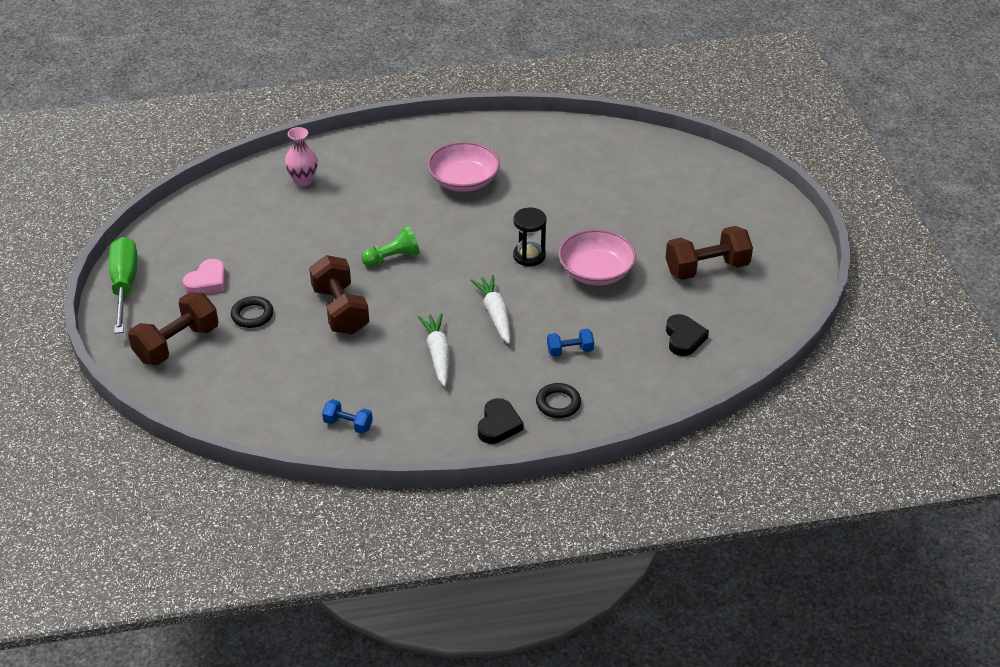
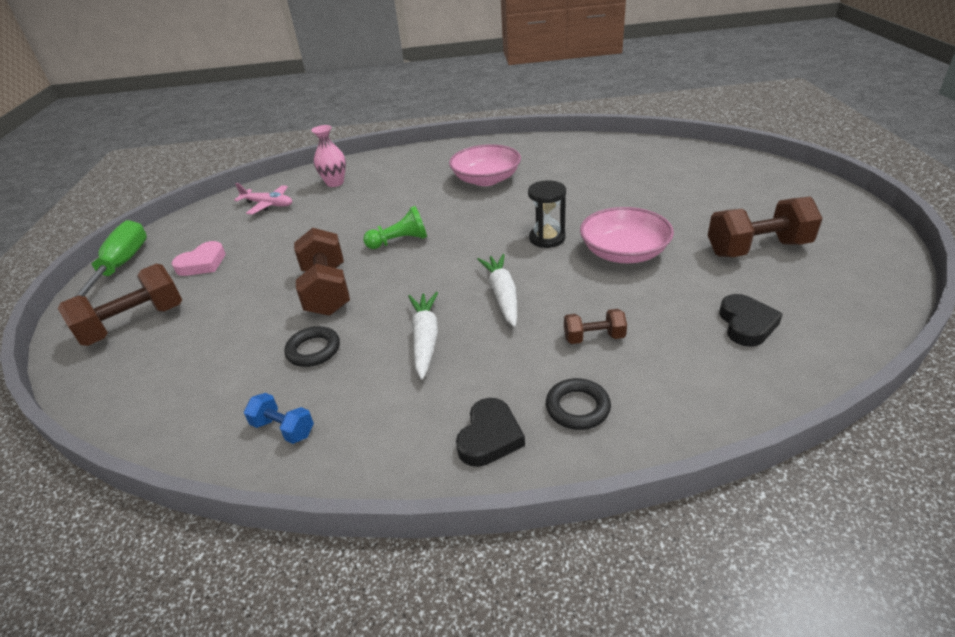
camera: 10 degrees right, 5 degrees down
black ring [231,296,273,328] -> black ring moved to [284,326,340,367]
blue dumbbell [547,329,594,357] -> brown dumbbell [564,309,627,344]
none -> pink plane [234,183,292,215]

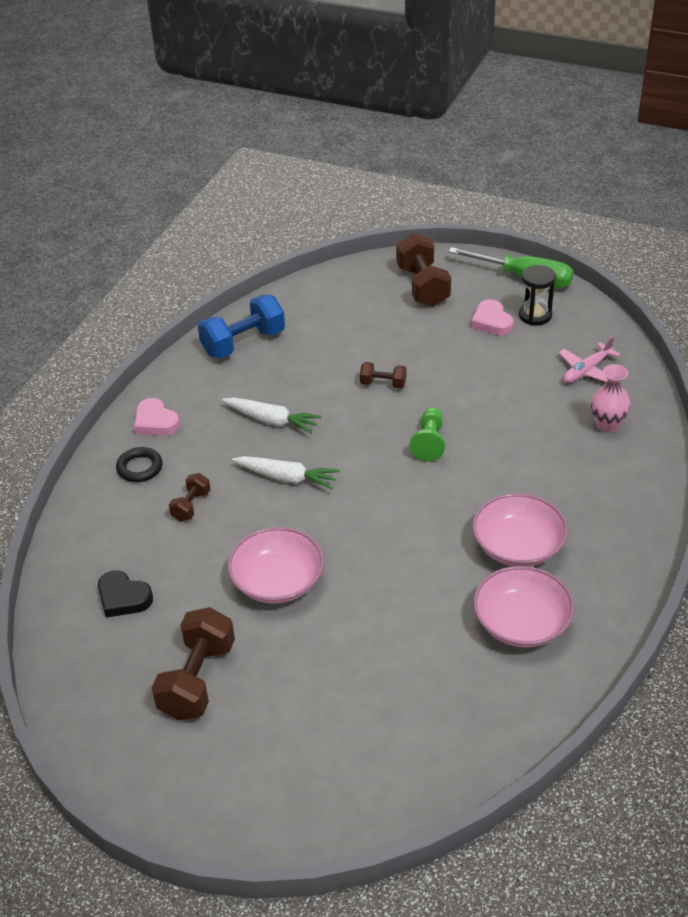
camera: 115 degrees right, 5 degrees up
blue dumbbell [244,393,314,444] -> blue dumbbell [198,295,285,358], size x1.90
black ring [284,326,340,367] -> none
brown dumbbell [294,228,350,316] -> brown dumbbell [360,362,407,389], size x0.53
black heart [456,398,525,467] -> pink heart [134,398,180,436]
black hourglass [528,180,566,248] -> black hourglass moved to [519,265,556,325]
none -> pink bowl [473,566,575,648]

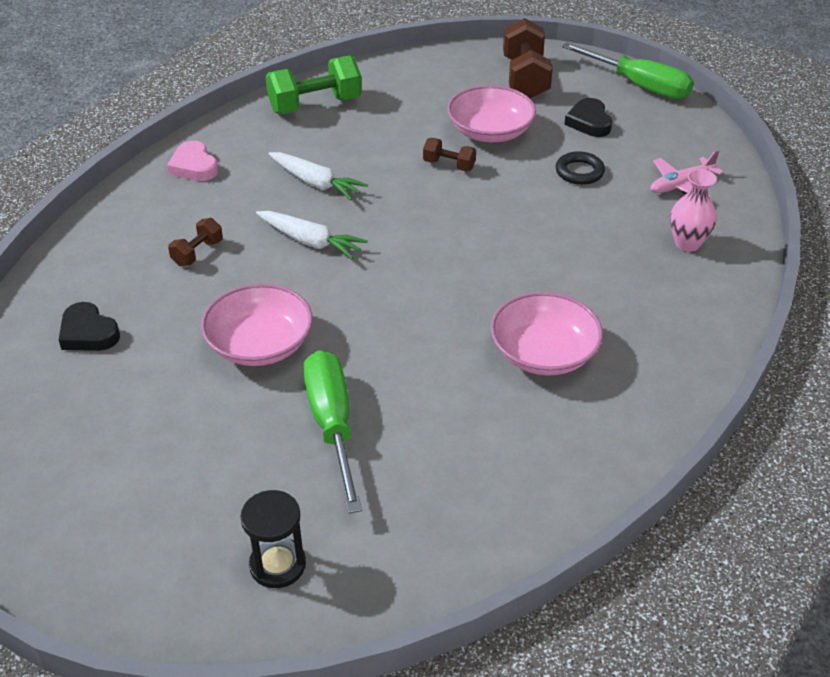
camera: 10 degrees right, 0 degrees up
black ring [116,447,163,482] -> black ring moved to [556,151,605,185]
brown dumbbell [151,607,235,720] -> none
blue dumbbell [198,295,285,358] -> green dumbbell [266,55,362,114]
green pawn [410,407,445,462] -> none
pink heart [471,299,514,336] -> black heart [564,98,612,137]
pink bowl [473,566,575,648] -> pink bowl moved to [447,85,536,142]
black hourglass [519,265,556,325] -> black hourglass moved to [240,490,306,588]
none -> green screwdriver [303,350,362,514]

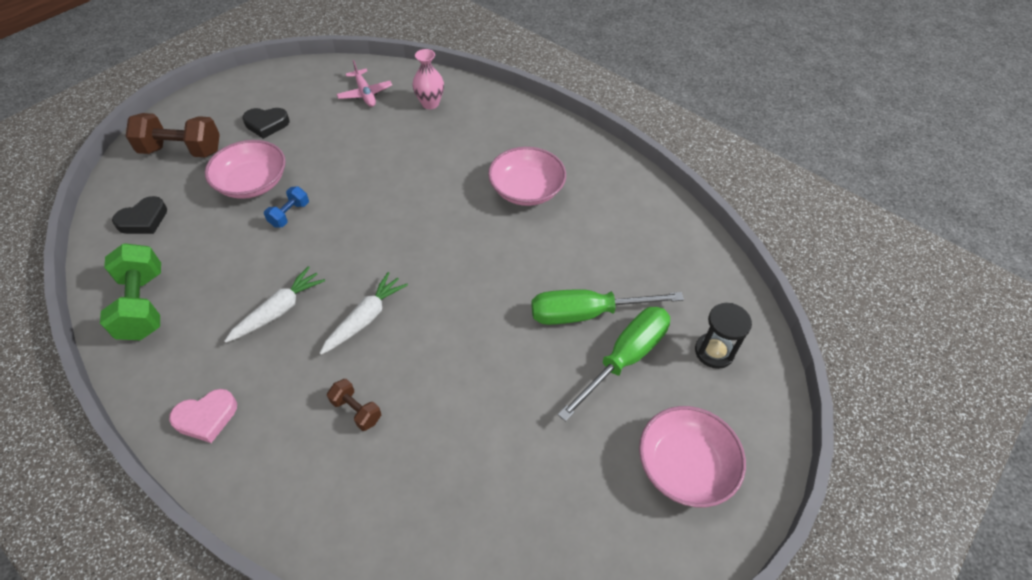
camera: 85 degrees left, 10 degrees up
black heart [59,302,120,351] -> black heart moved to [112,196,167,234]
pink bowl [201,284,313,366] -> pink bowl moved to [639,406,746,507]
brown dumbbell [423,138,476,171] -> blue dumbbell [264,186,309,227]
black ring [556,151,605,185] -> none
green screwdriver [562,42,694,99] -> green screwdriver moved to [558,307,670,422]

